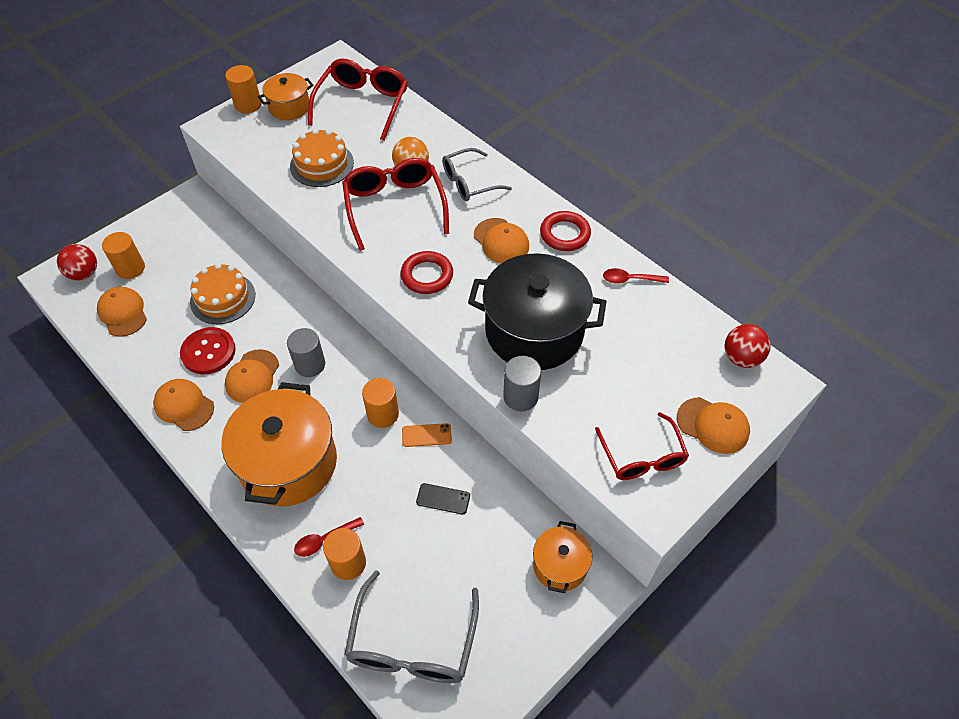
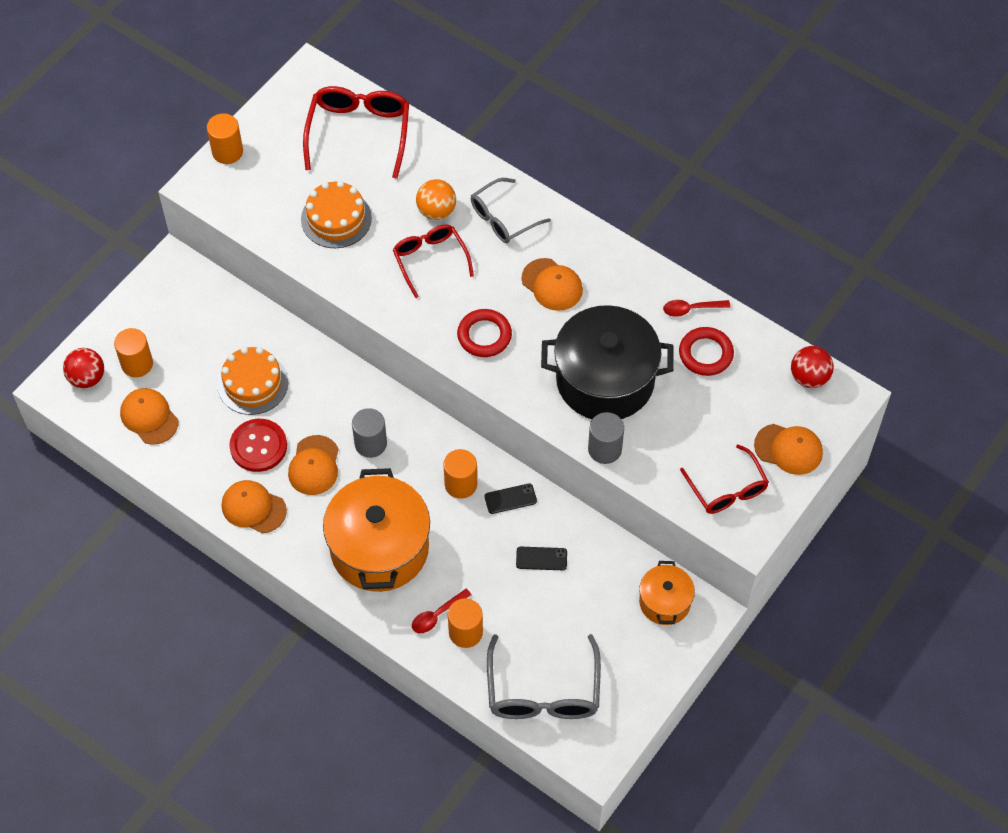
camera: 10 degrees left, 5 degrees up
orange pot [258,73,313,120] -> none
red glasses [342,158,449,251] -> red glasses [393,224,474,298], size x0.66
orange phone [402,423,452,447] -> black phone [485,483,537,514]
red ring [540,211,591,251] -> red ring moved to [679,327,734,376]

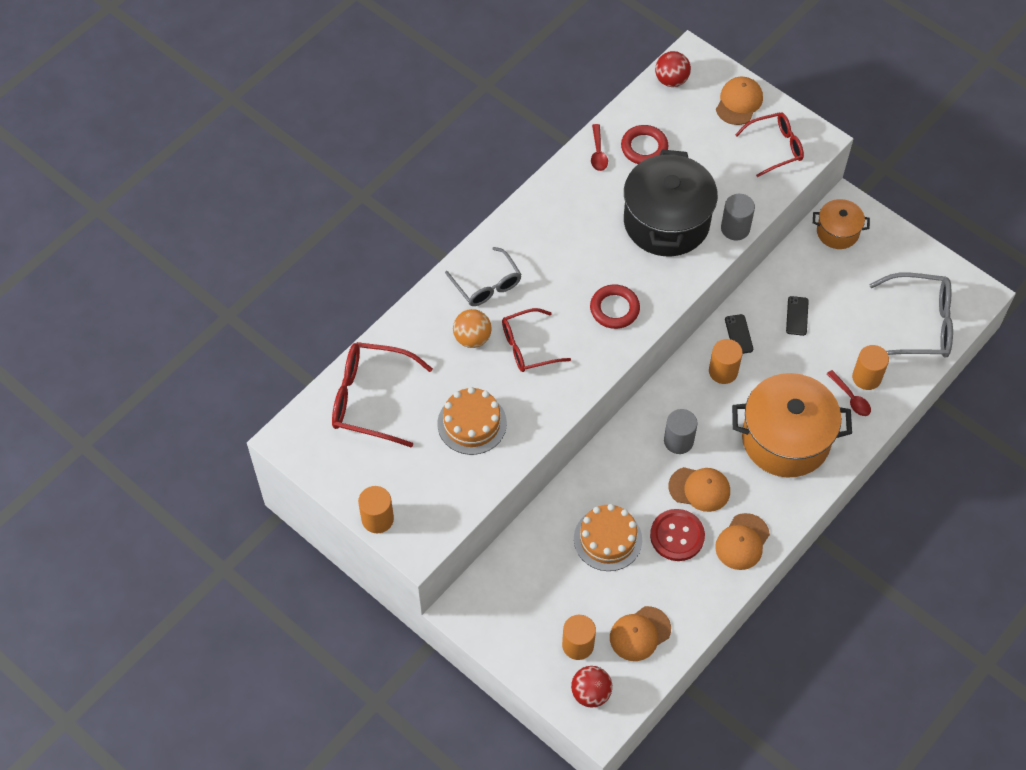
camera: 85 degrees left, 0 degrees up
orange cap [521,258,583,311] -> none

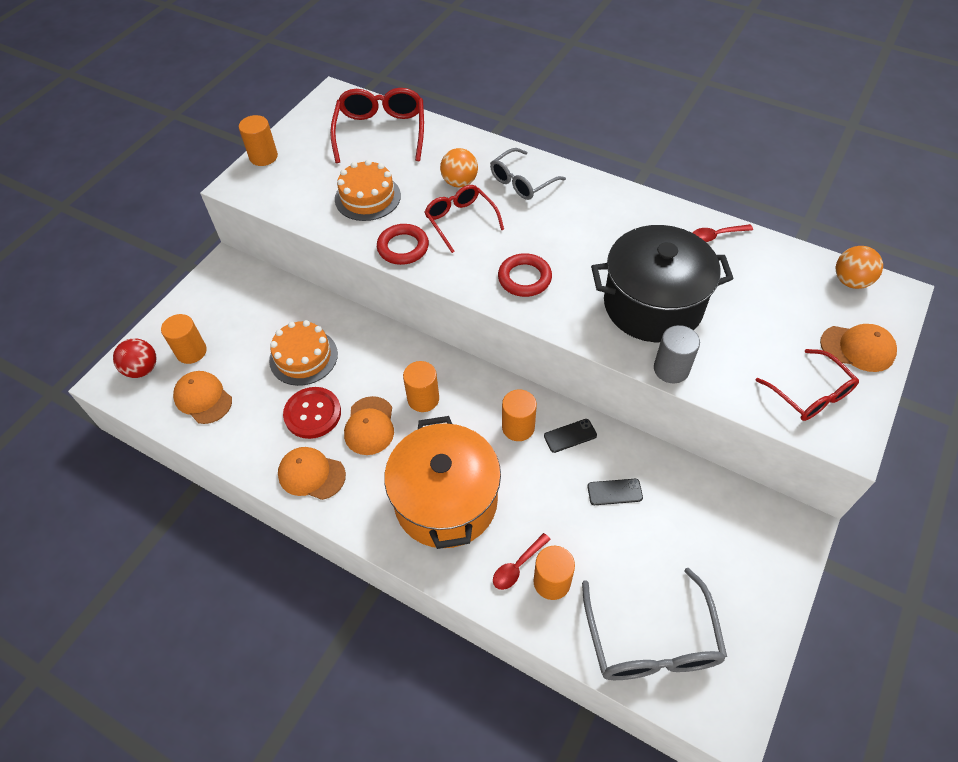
camera: 80 degrees right, 5 degrees down
red ring [621,125,668,164] -> red ring moved to [377,224,429,265]
red ball [655,51,691,87] -> orange ball [836,246,883,289]
grey cylinder [664,409,698,454] -> orange cylinder [403,361,439,412]
orange pot [813,199,870,249] -> none

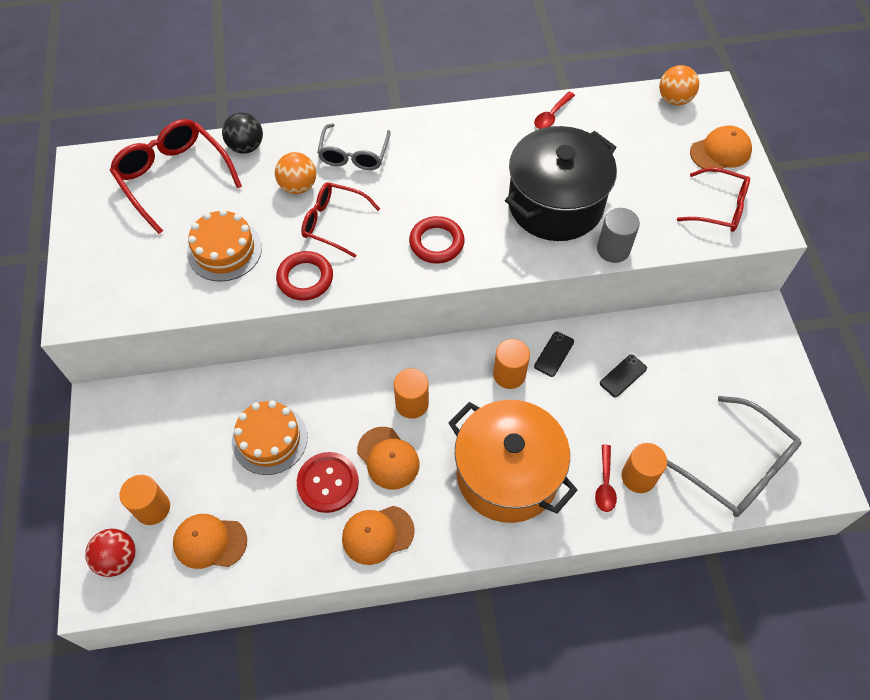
camera: 40 degrees left, 5 degrees up
orange cylinder [239,115,278,166] -> none
none -> black ball [222,112,263,154]

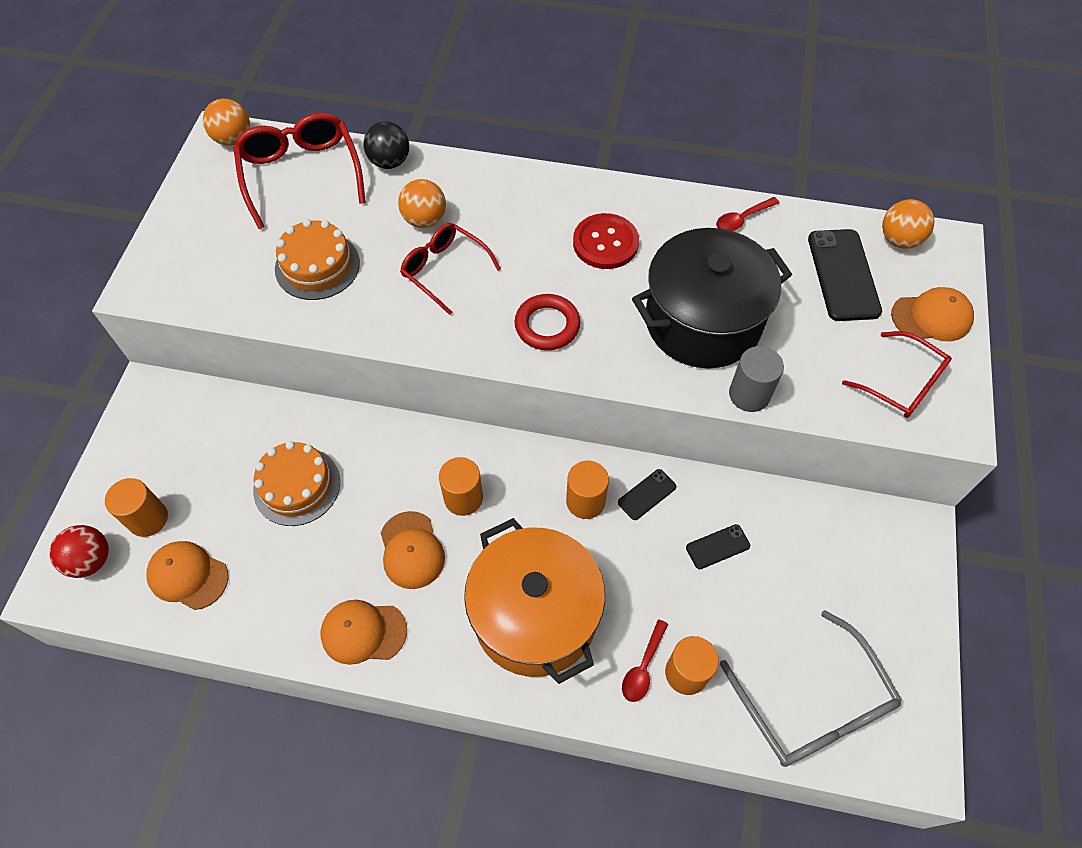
camera: 20 degrees right, 0 degrees up
red ring [276,251,333,301] -> none
red button [297,452,359,513] -> red button moved to [573,213,639,269]
grey glasses [317,123,391,170] -> none
none -> orange ball [203,99,250,146]
none -> black phone [808,229,882,321]

